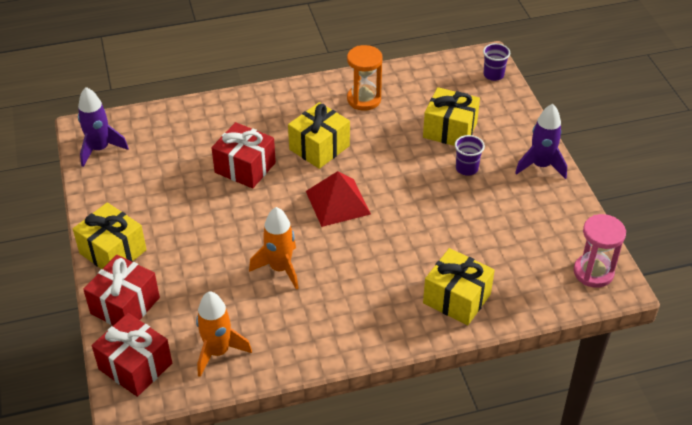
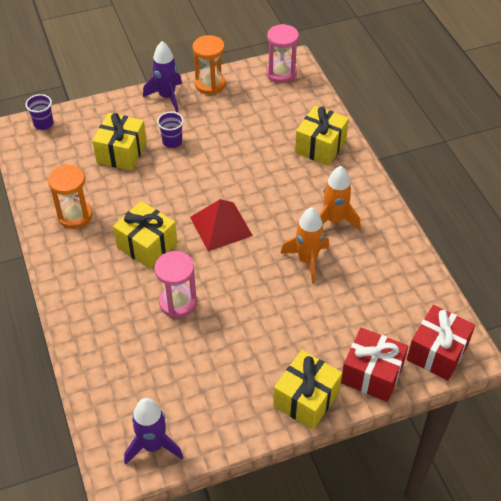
camera: 95 degrees left, 5 degrees up
orange rocket [196,291,252,377] -> orange rocket moved to [319,166,361,230]
red gift [212,122,276,189] -> pink hourglass [155,251,197,318]
none -> orange hourglass [193,35,226,95]

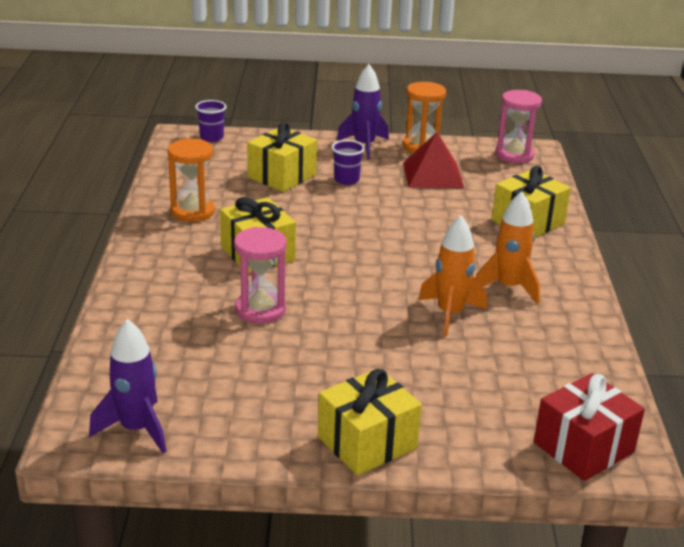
camera: 20 degrees right, 20 degrees down
red pyramid [190,199,253,251] -> red pyramid moved to [403,132,464,188]
red gift [341,328,408,402] -> none

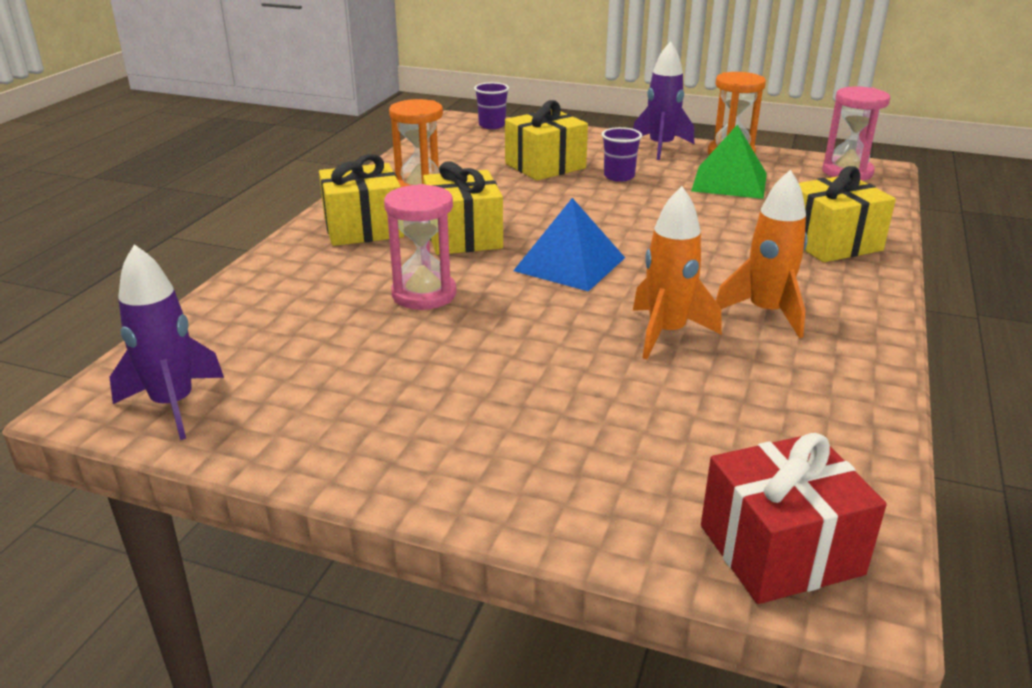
camera: 20 degrees right, 0 degrees up
yellow gift [318,368,422,476] -> yellow gift moved to [319,154,404,246]
red pyramid [403,132,464,188] -> green pyramid [691,124,767,199]
none -> blue pyramid [513,198,625,292]

